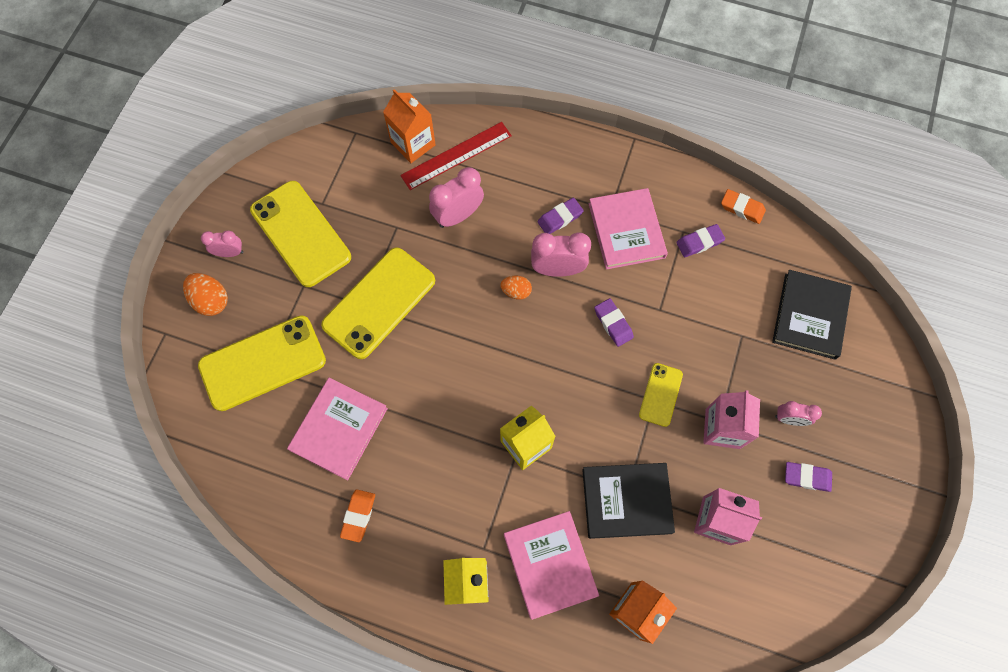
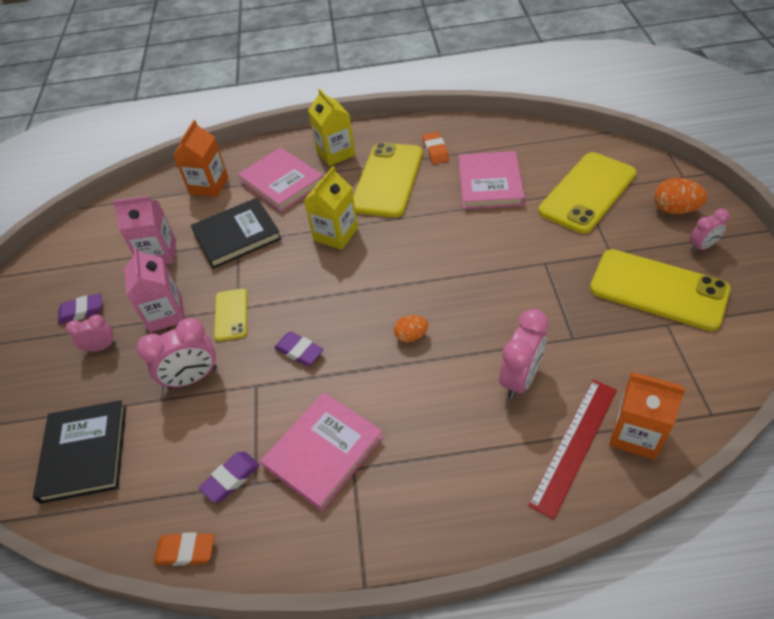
camera: 160 degrees right, 20 degrees down
yellow phone [321,248,435,359] -> yellow phone moved to [353,142,423,217]
pink clock [531,233,591,277] -> pink clock moved to [137,318,217,389]
purple eraser [537,198,584,234] -> none
pink book [589,188,668,270] -> pink book turned 75 degrees clockwise [261,392,383,511]

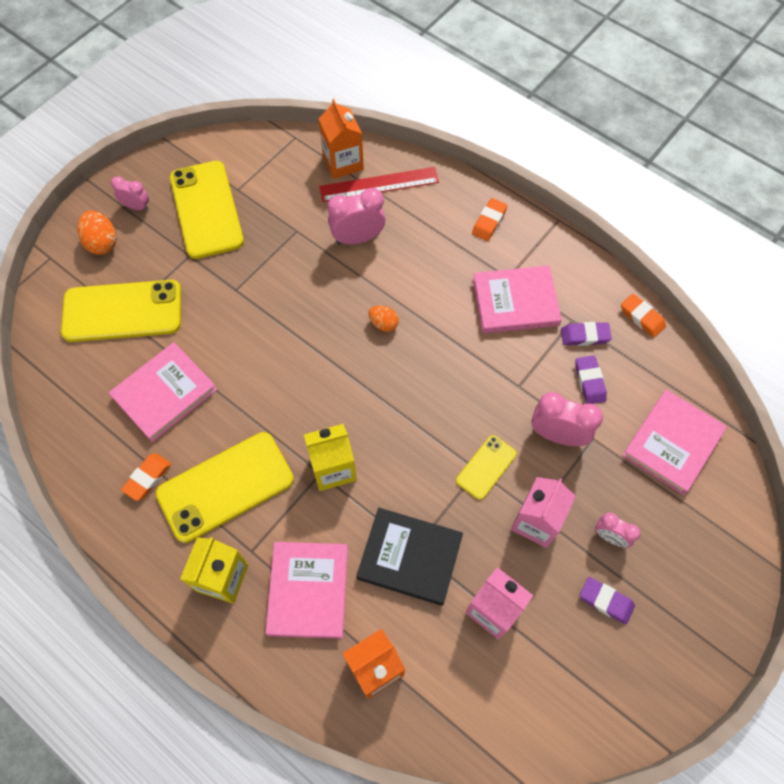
camera: 140 degrees left, 15 degrees up
black book [33,400,126,504] -> pink book [622,389,727,495]
purple eraser [274,332,324,366] -> purple eraser moved to [575,355,607,404]
none -> orange eraser [472,198,507,241]

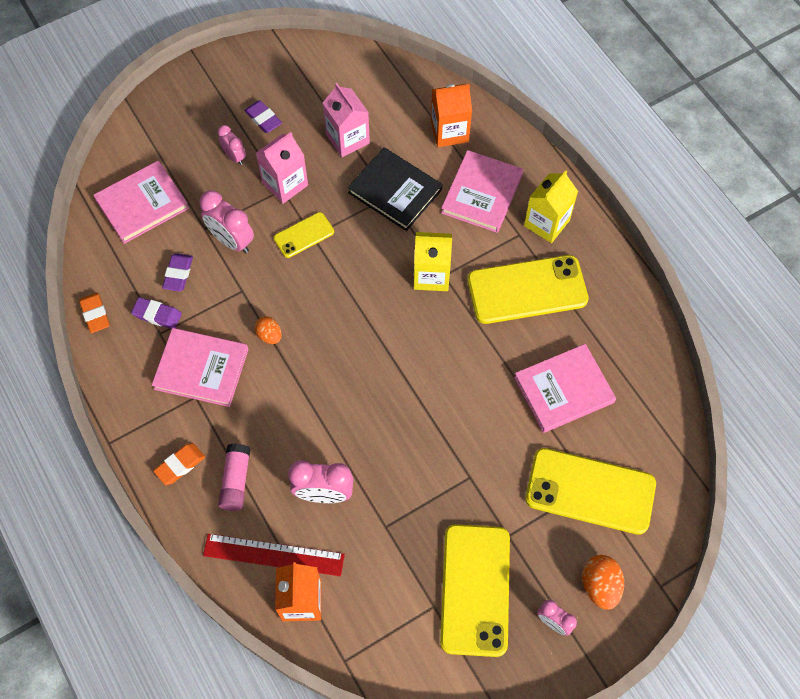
camera: 160 degrees left, 0 degrees up
orange eraser [121,453,171,501] -> none
orange egg [369,305,399,332] -> orange egg moved to [255,316,282,344]
none -> pink glue stick [218,444,250,511]

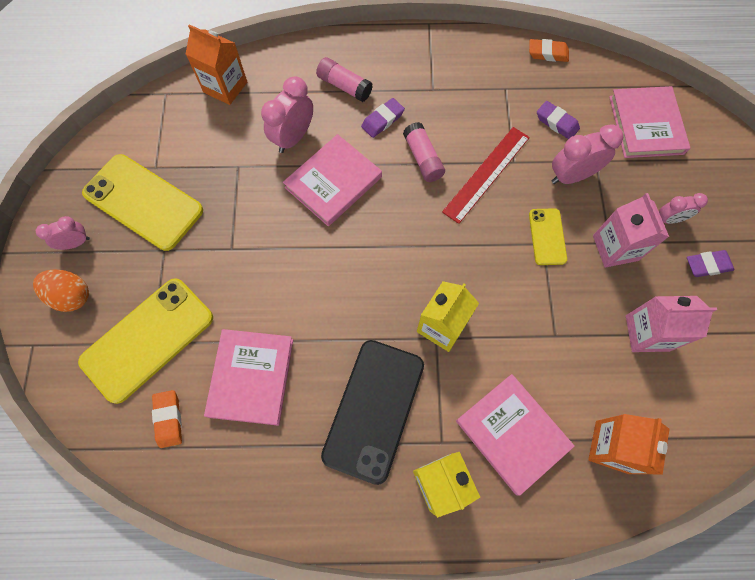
camera: 120 degrees right, 5 degrees up
purple eraser [131,297,182,329] -> purple eraser moved to [361,98,405,138]
pink book [152,328,249,407] -> pink book moved to [283,134,382,226]
orange eraser [153,443,205,485] -> orange eraser moved to [152,390,182,448]
red ruler [203,534,345,576] -> red ruler moved to [442,127,530,224]
orange egg [255,316,282,344] -> none
black book [348,147,442,231] -> none
yellow phone [468,255,589,324] -> black phone [321,340,424,485]
none -> pink glue stick [403,122,445,182]

